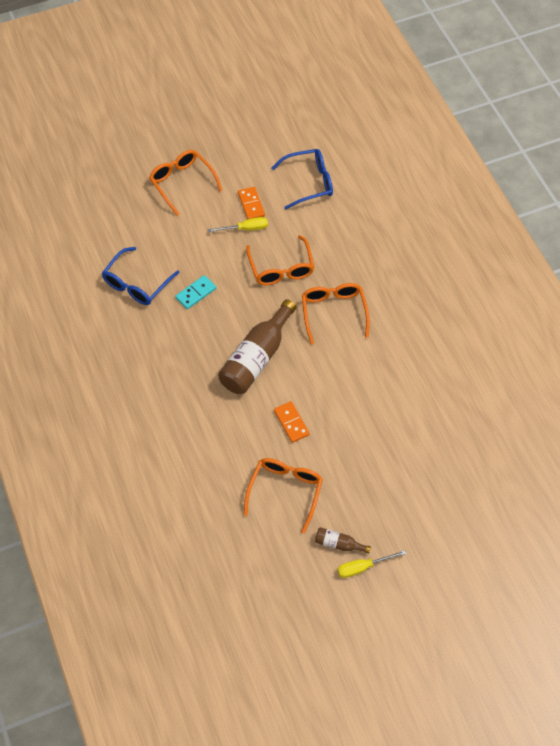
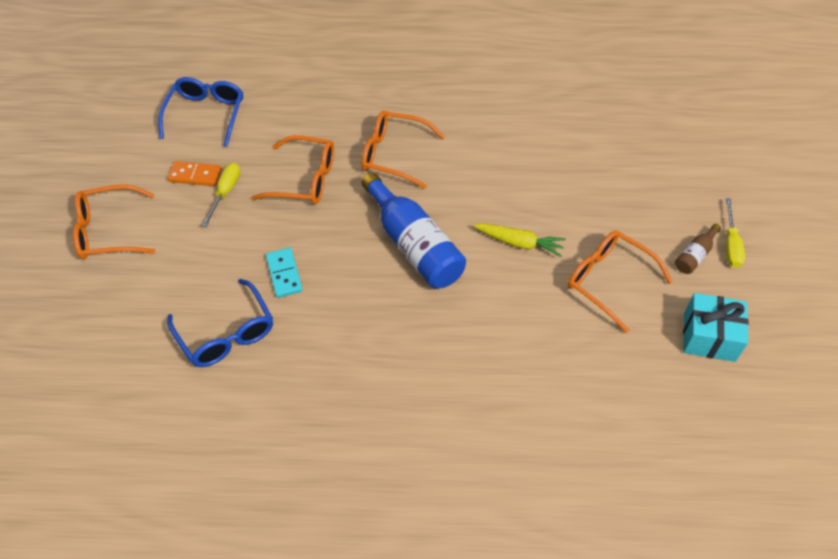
camera: 65 degrees left, 5 degrees down
brown bottle [218,299,296,394] -> blue bottle [362,173,466,288]
orange domino [274,401,310,443] -> yellow carrot [473,223,566,257]
none -> turquoise gift [683,293,749,362]

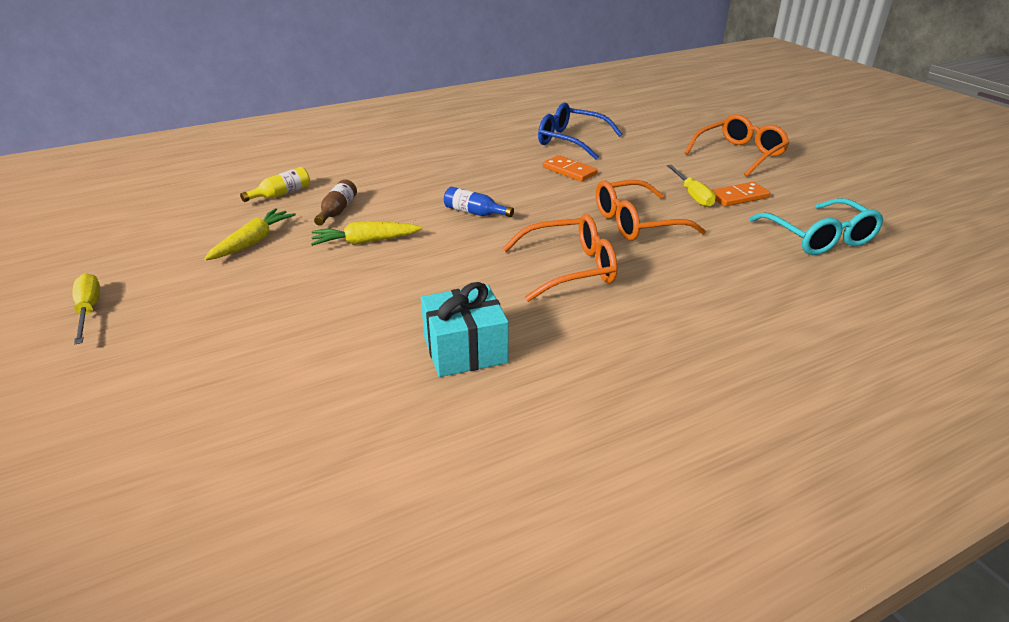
camera: 150 degrees right, 20 degrees down
blue glasses [158,77,243,147] -> turquoise glasses [749,198,883,255]
turquoise domino [266,248,303,298] -> orange domino [543,155,597,182]
blue bottle [362,173,466,288] -> blue bottle [444,187,514,217], size x0.45
orange glasses [568,231,673,333] -> yellow carrot [204,208,296,260]
brown bottle [675,224,721,274] -> brown bottle moved to [314,179,357,226]
turquoise gift [683,293,749,362] -> turquoise gift moved to [421,282,509,377]
none -> yellow bottle [240,167,310,202]

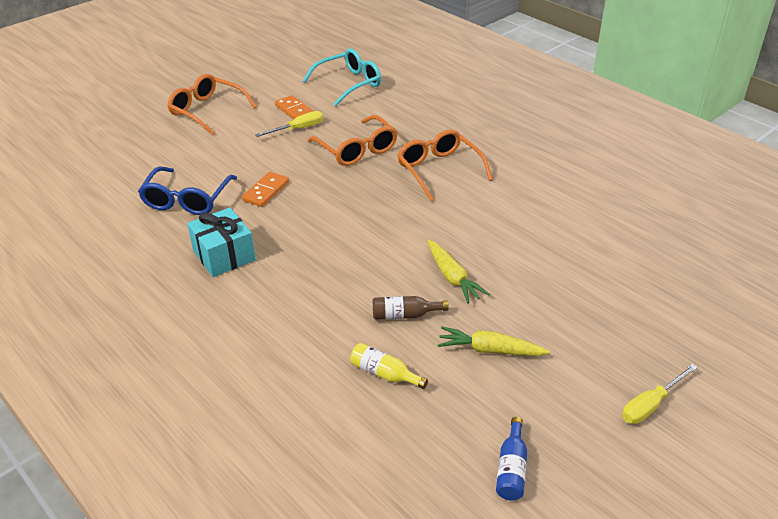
camera: 105 degrees left, 5 degrees up
turquoise gift [421,282,509,377] -> turquoise gift moved to [187,208,256,277]
blue bottle [444,187,514,217] -> blue bottle moved to [496,417,527,501]

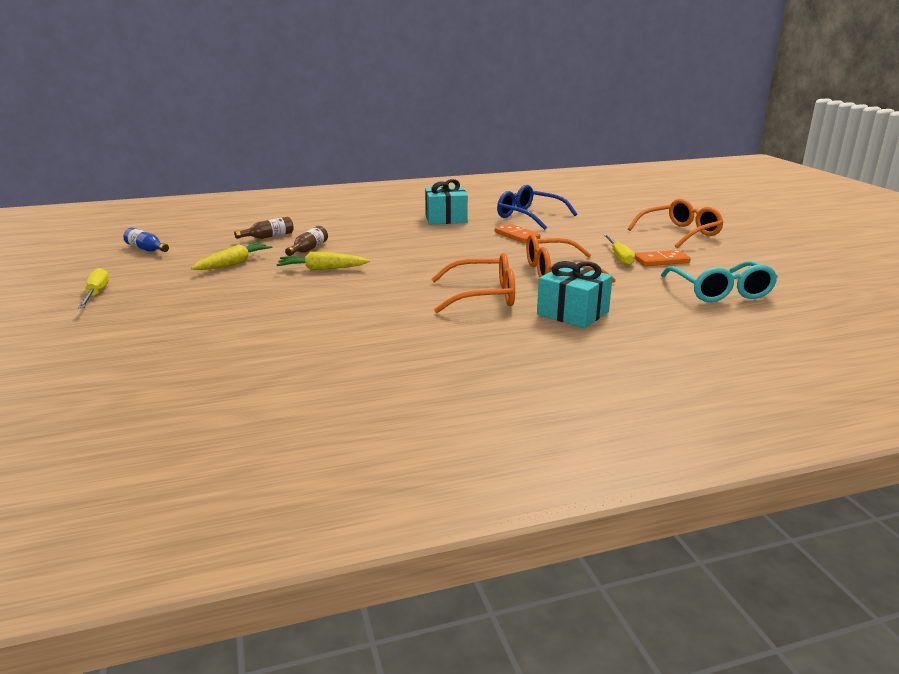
camera: 115 degrees right, 15 degrees down
yellow bottle [350,343,428,389] -> brown bottle [234,217,294,239]
none -> turquoise gift [537,261,613,328]

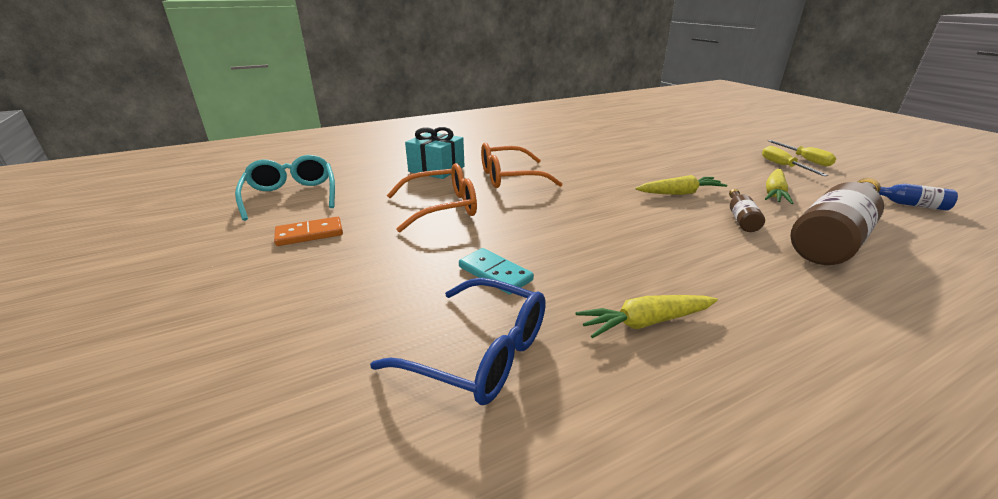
camera: 170 degrees right, 5 degrees up
brown bottle [234,217,294,239] -> brown bottle [790,178,884,265], size x2.21
turquoise gift [425,179,468,224] -> yellow carrot [575,295,718,338]
orange domino [495,224,540,243] -> turquoise domino [459,248,534,294]
yellow screwdriver [604,234,635,265] -> yellow screwdriver moved to [762,146,828,176]
orange glasses [628,199,724,248] -> none

